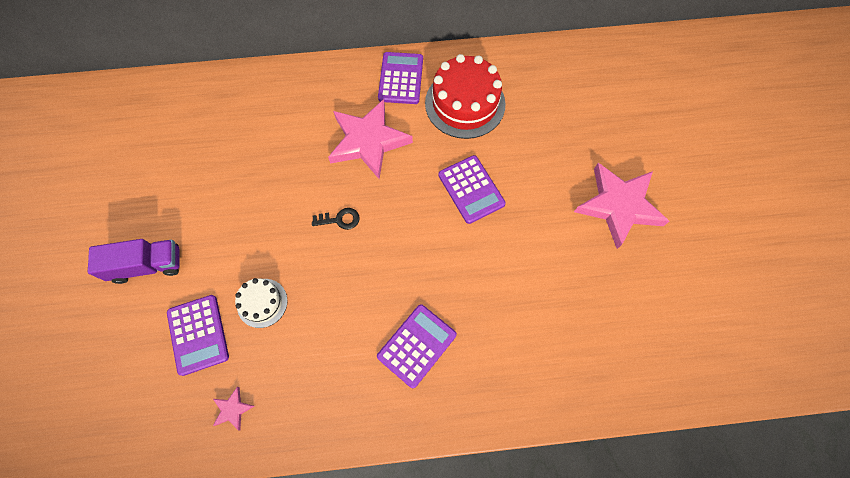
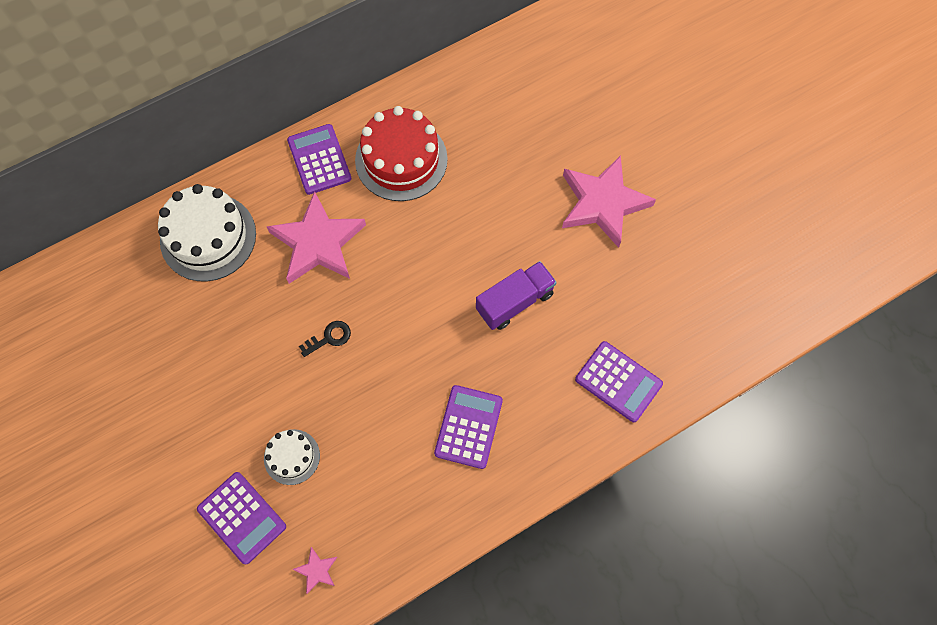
camera: 25 degrees left, 0 degrees up
purple truck [88,239,180,284] -> purple truck moved to [476,261,557,330]
purple calculator [438,155,506,224] -> purple calculator moved to [575,341,663,422]
none -> white cake [158,184,256,281]

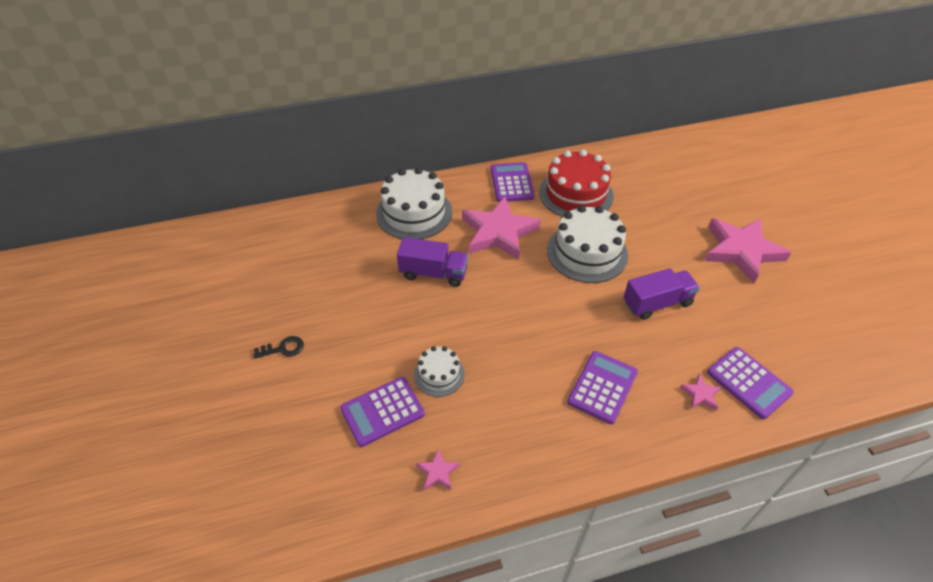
camera: 15 degrees right, 20 degrees down
purple calculator [197,472,286,564] -> purple calculator turned 90 degrees clockwise [340,377,425,447]
black key [299,321,351,357] -> black key moved to [253,336,304,358]
none -> purple truck [397,237,468,287]
none -> white cake [547,205,628,283]
none -> pink star [680,374,722,410]

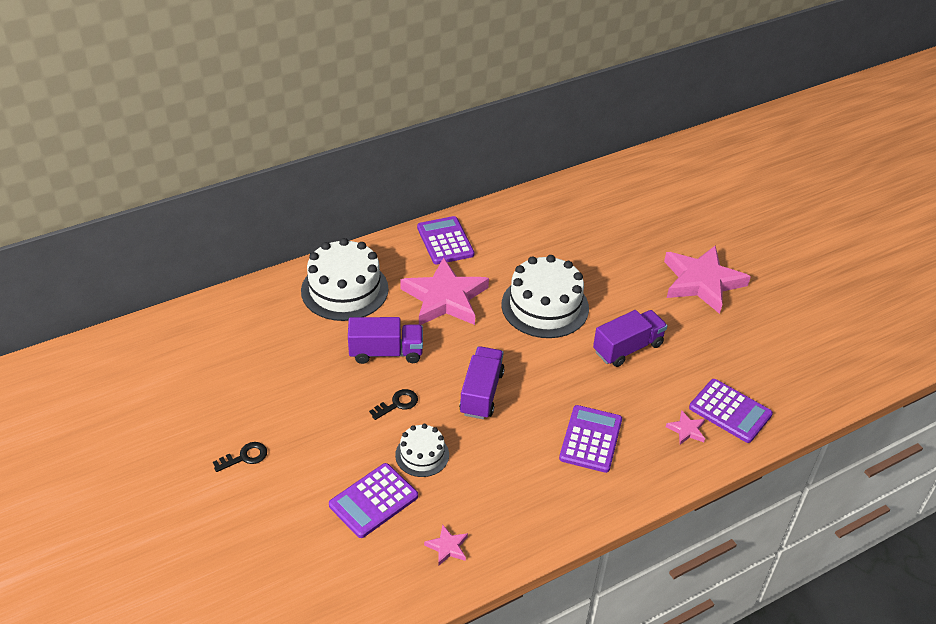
camera: 15 degrees left, 5 degrees down
red cake [539,150,613,217] -> none
none -> black key [369,389,418,420]
none -> purple truck [459,346,505,419]

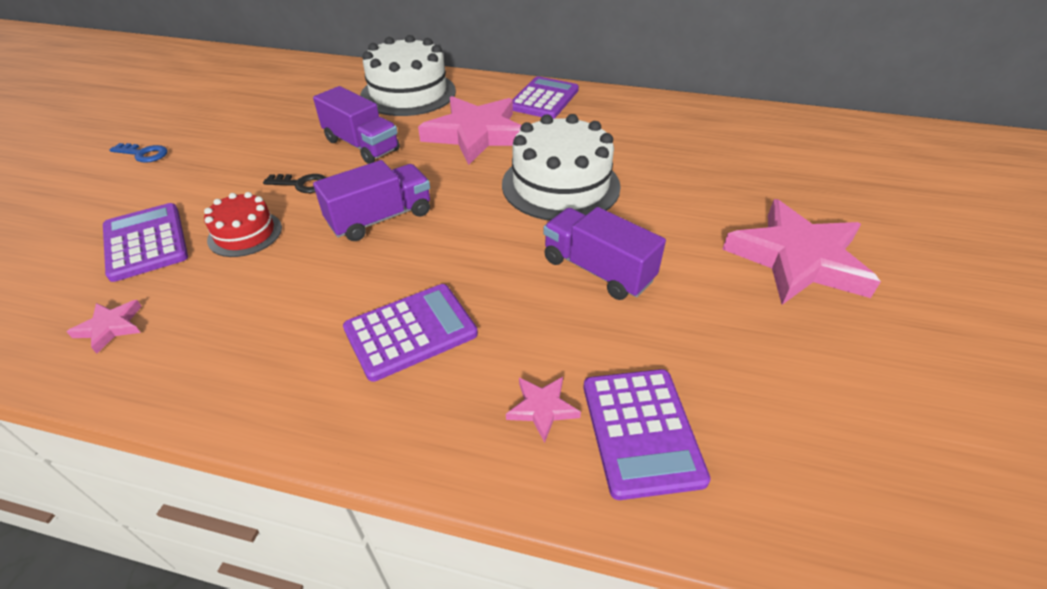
camera: 45 degrees right, 0 degrees up
black key [213,442,267,472] -> blue key [109,143,168,163]
purple calculator [329,463,418,538] -> purple calculator turned 60 degrees clockwise [103,203,188,282]
white cake [395,424,449,477] -> red cake [204,192,282,257]
purple truck [593,310,668,367] -> purple truck turned 150 degrees counterclockwise [543,207,666,300]

